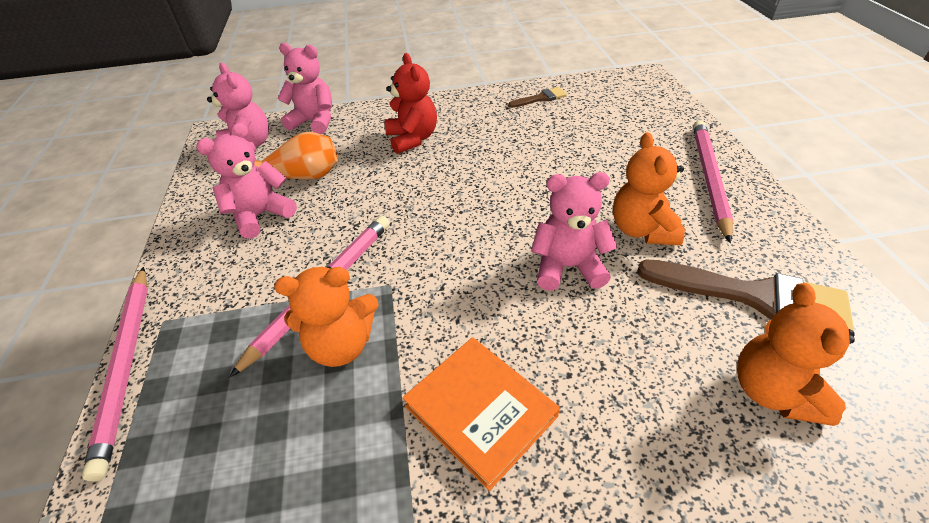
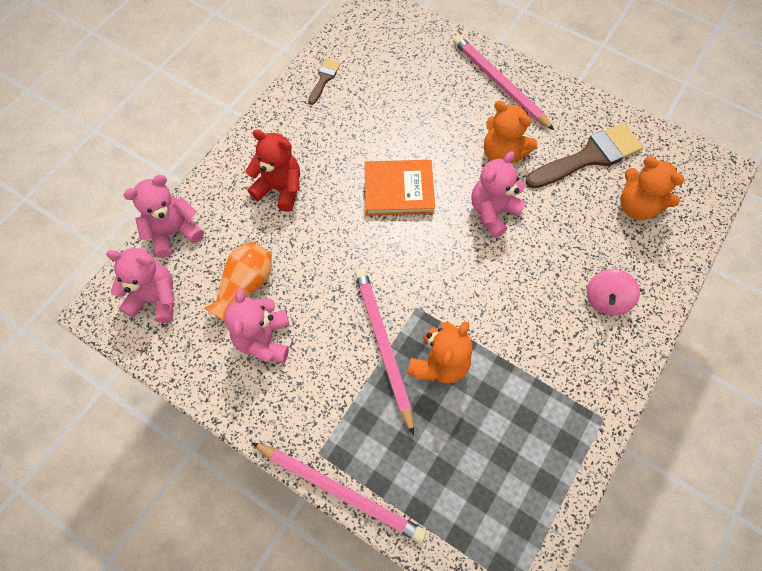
camera: 50 degrees left, 20 degrees up
orange book [402,337,560,491] -> orange book moved to [364,160,435,216]
none -> pink spinning top [587,269,640,315]

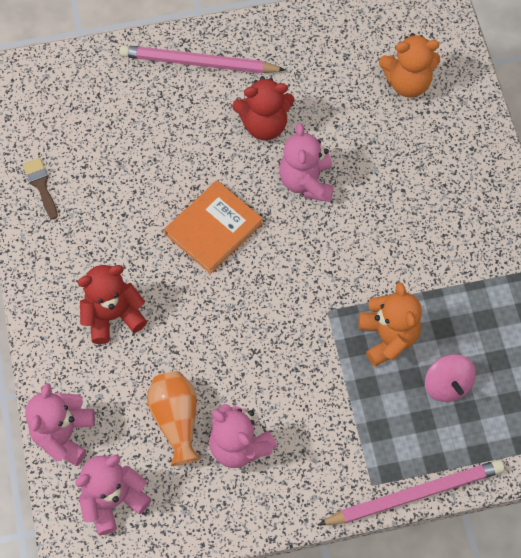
camera: 45 degrees left, 0 degrees up
pink pencil [355,268,414,435] -> none
orange teddy bear [484,101,538,163] -> red teddy bear [232,76,294,140]
brown brush [525,123,643,189] -> none
pink spinning top [587,269,640,315] -> pink spinning top moved to [425,354,476,402]

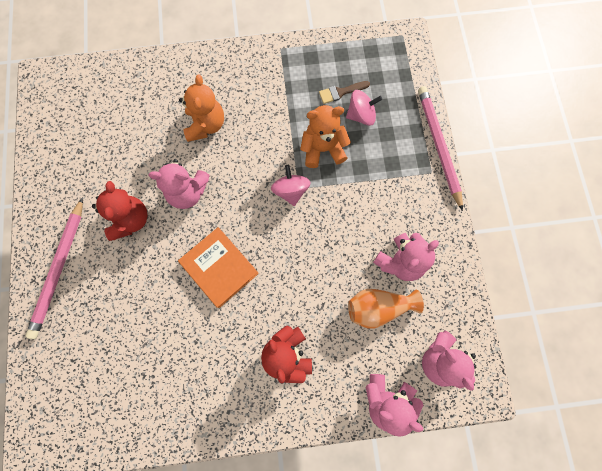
camera: 85 degrees left, 10 degrees up
brown brush [23,158,58,219] -> brown brush moved to [319,81,370,104]
orange teddy bear [379,33,440,98] -> orange teddy bear moved to [179,75,224,142]
none -> pink spinning top [271,165,311,206]

